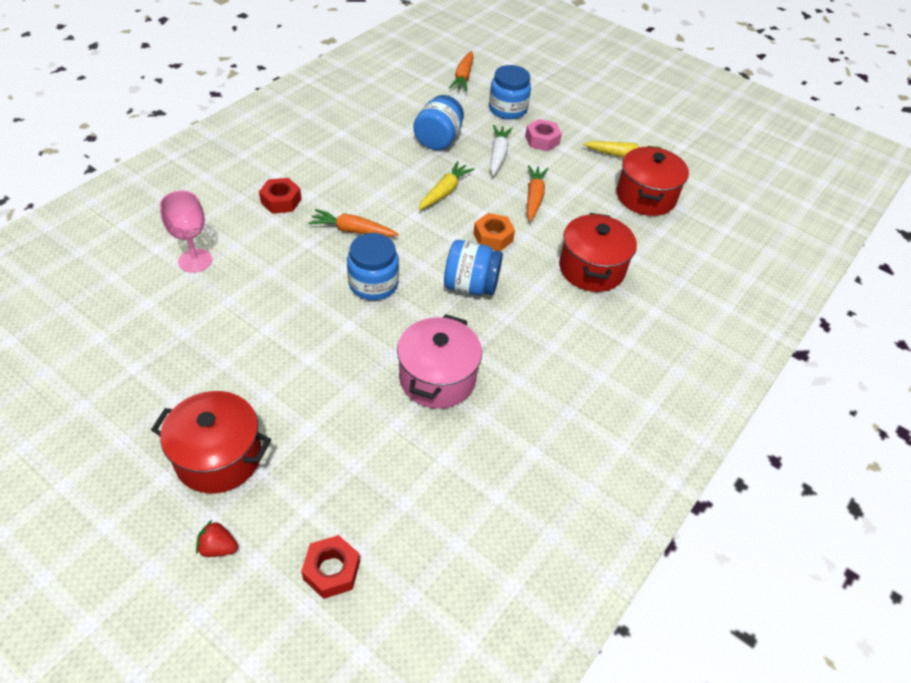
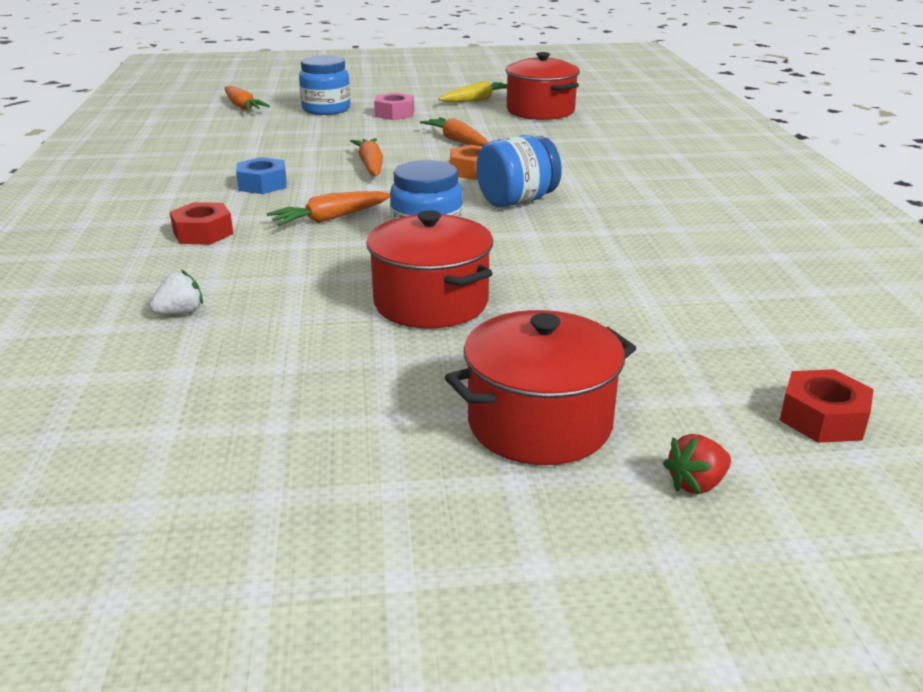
camera: 40 degrees left, 20 degrees down
pink goblet [160,191,212,273] -> white strawberry [149,270,203,314]
pink pot [397,314,482,409] -> none
blue jar [413,95,464,150] -> none
yellow carrot [418,161,475,210] -> orange carrot [350,138,383,176]
white carrot [490,125,512,176] -> none
red pot [559,213,637,292] -> red pot moved to [366,210,493,329]
none -> blue nut [236,157,287,194]

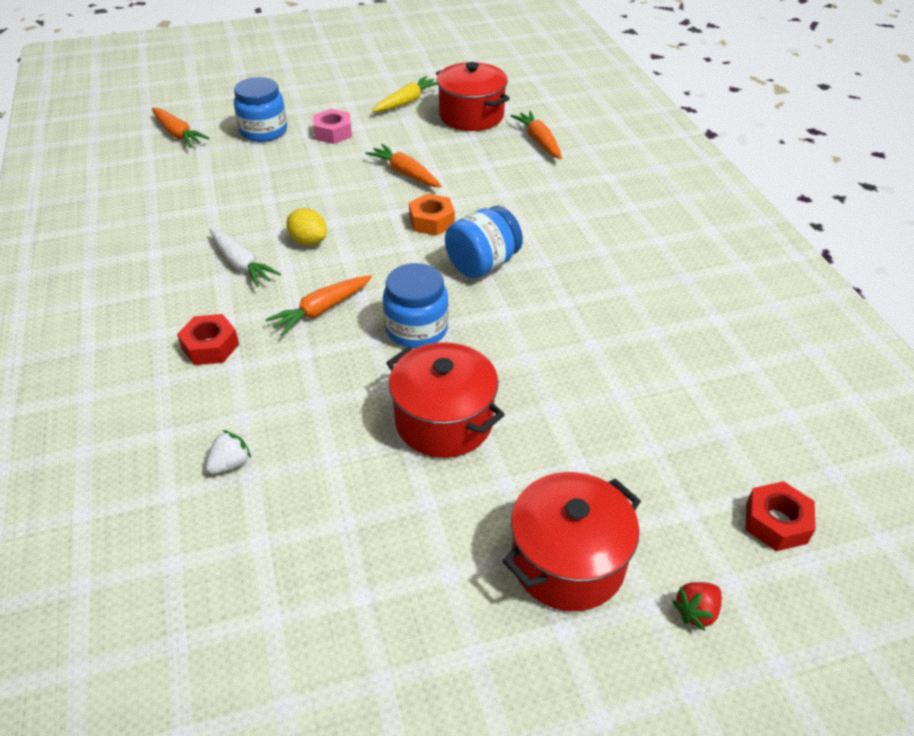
camera: 10 degrees left, 15 degrees up
blue nut [236,157,287,194] -> white carrot [209,228,281,287]
orange carrot [350,138,383,176] -> orange carrot moved to [511,111,562,159]
none -> yellow lemon [286,208,327,245]

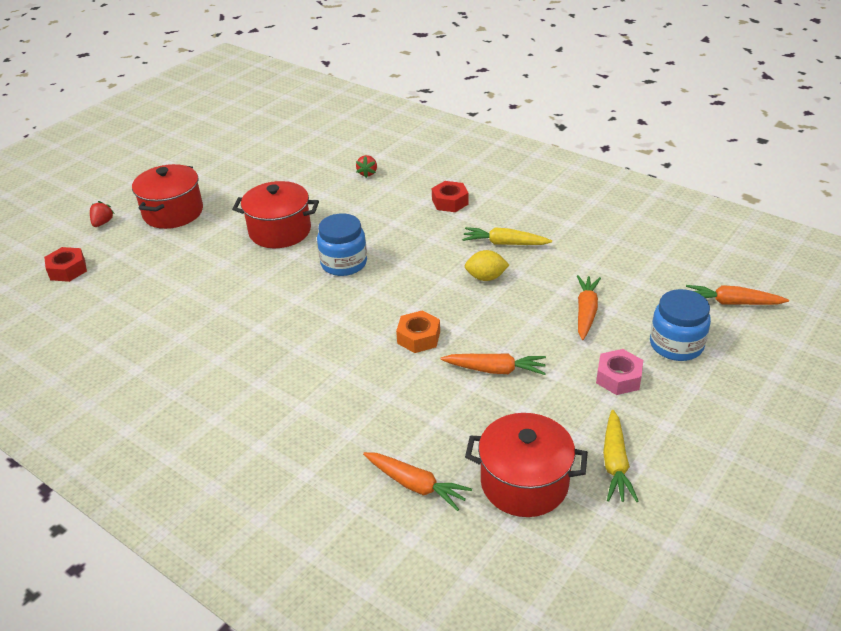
camera: 145 degrees right, 5 degrees down
white strawberry [206,430,251,474] -> red strawberry [356,155,377,178]
white carrot [209,228,281,287] -> yellow carrot [462,227,552,245]
orange carrot [265,275,372,336] -> orange carrot moved to [577,275,601,340]
blue jar [445,206,523,278] -> none

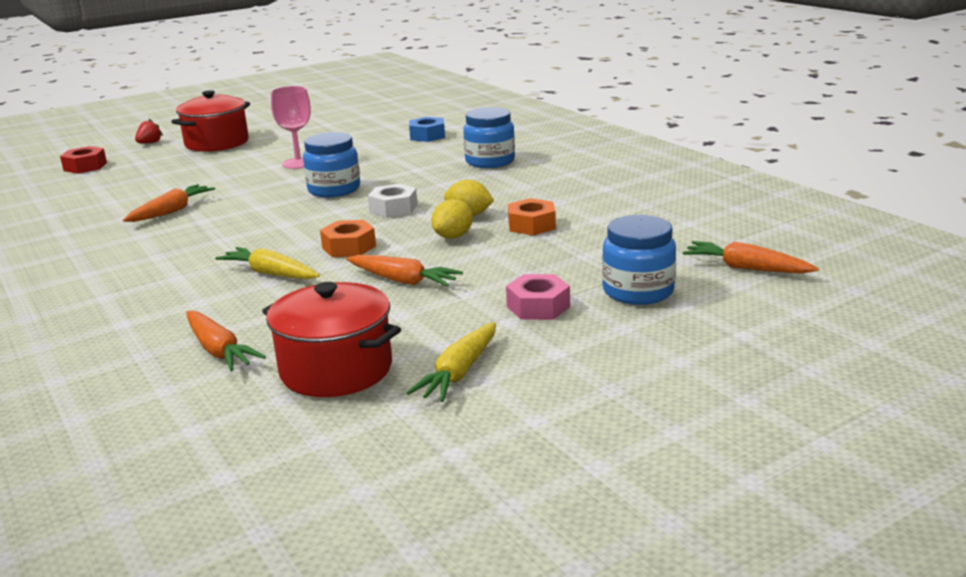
camera: 20 degrees right, 15 degrees down
red pot [232,181,319,248] -> pink goblet [271,86,311,169]
red strawberry [356,155,377,178] -> blue nut [409,117,445,142]
red nut [432,181,469,212] -> blue jar [463,107,515,168]
yellow carrot [462,227,552,245] -> yellow carrot moved to [215,247,320,279]
orange carrot [577,275,601,340] -> orange carrot moved to [123,184,215,222]
none -> white nut [368,184,417,218]
none -> yellow lemon [431,199,473,239]
none -> orange nut [508,198,556,235]

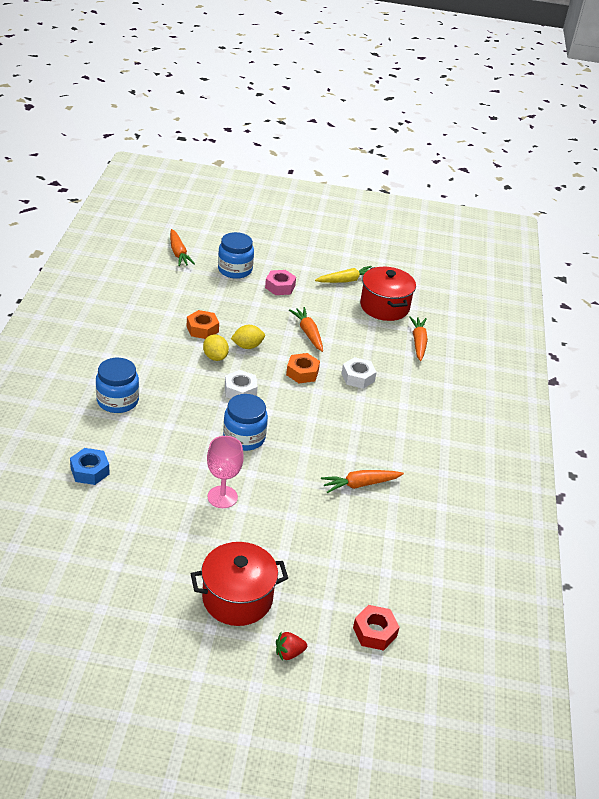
camera: 145 degrees left, 15 degrees up
yellow carrot [215,247,320,279] -> white nut [342,357,377,389]

